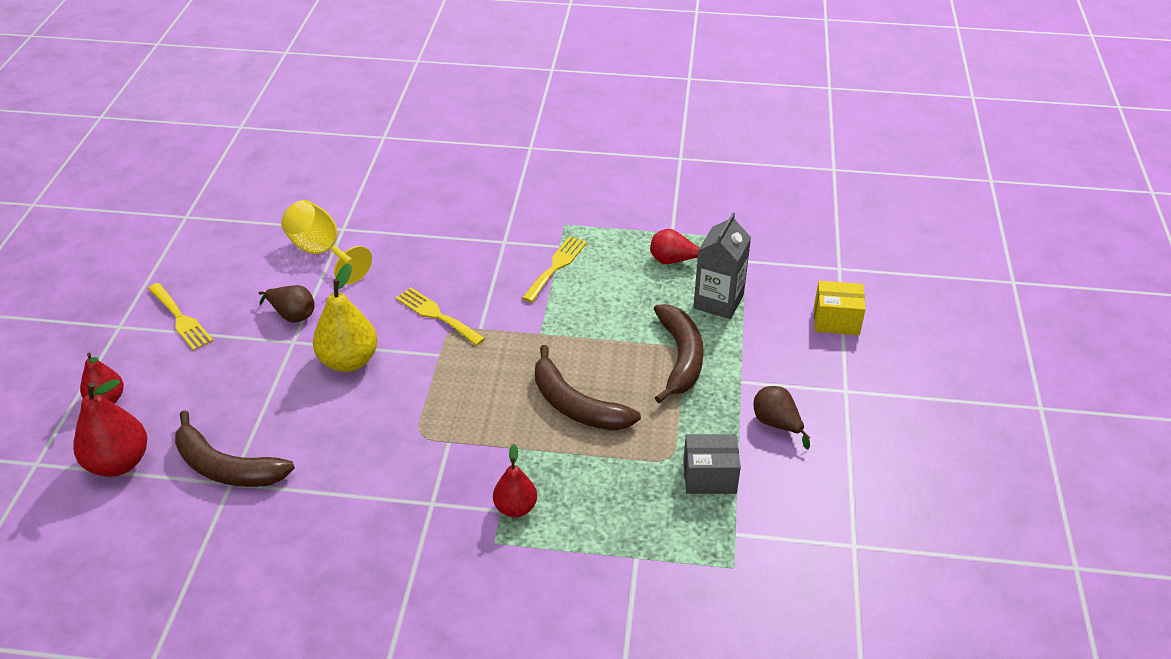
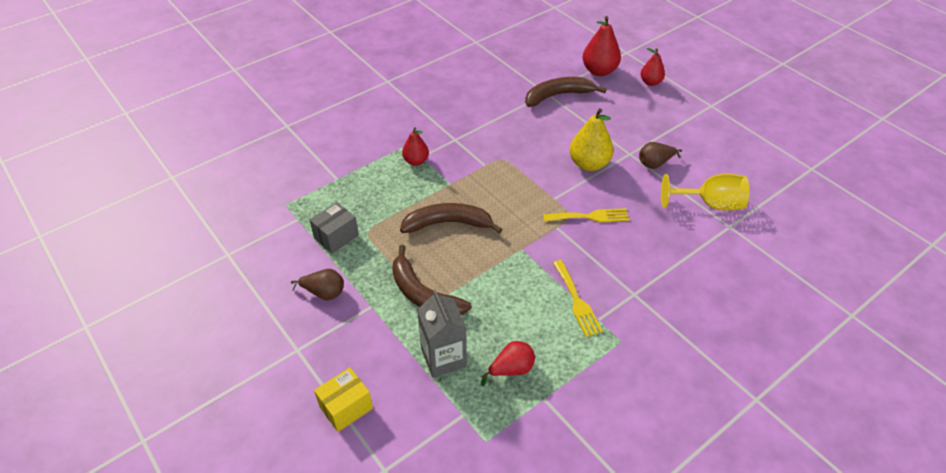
camera: 135 degrees right, 5 degrees up
yellow fork [148,283,213,351] -> none

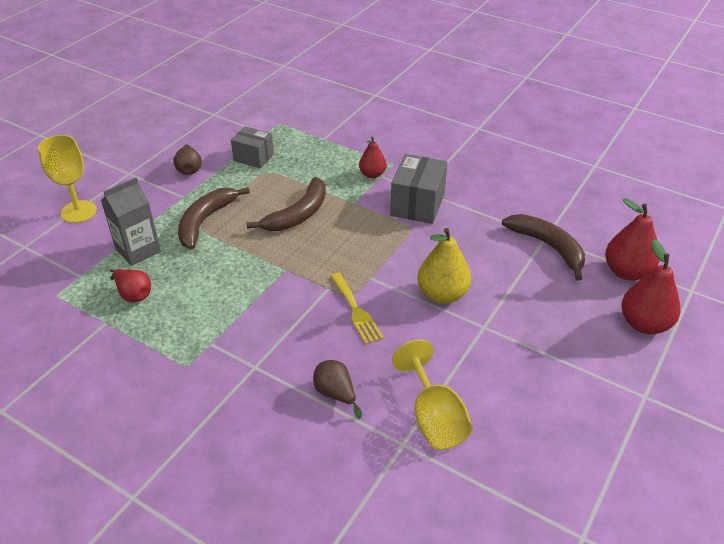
camera: 70 degrees right, 5 degrees down
yellow box [314,367,373,432] -> yellow goblet [38,135,97,223]
brown banana [400,203,503,234] -> brown banana turned 60 degrees clockwise [247,177,326,231]
yellow fork [553,260,603,337] -> none
brown pear [639,142,682,169] -> brown pear moved to [313,360,362,418]
red pear [640,48,665,86] -> red pear [621,239,680,334], size x1.61
none -> grey box [390,154,448,224]

